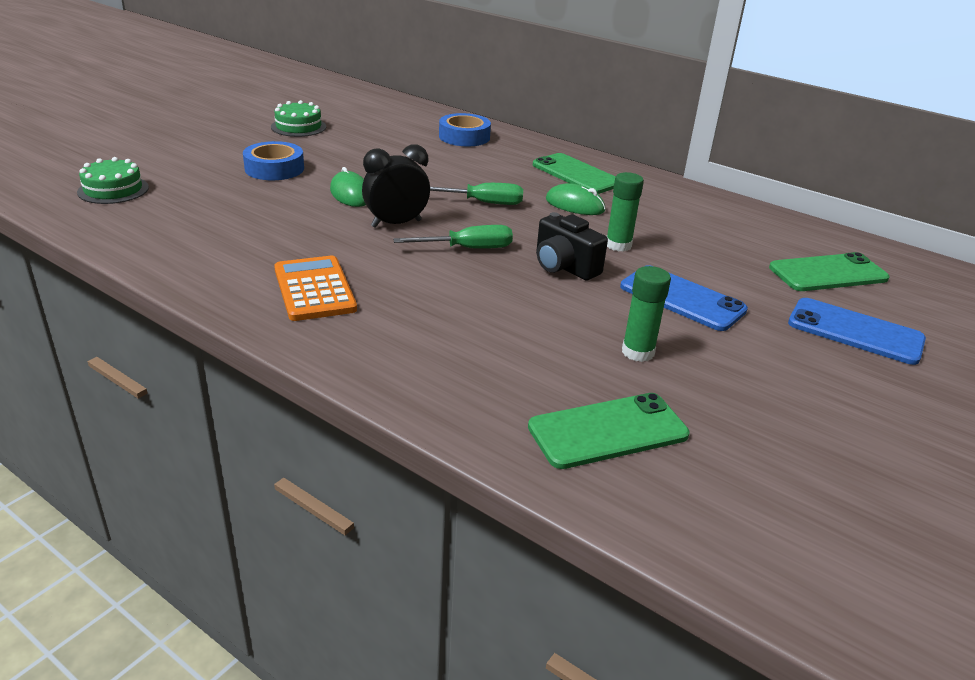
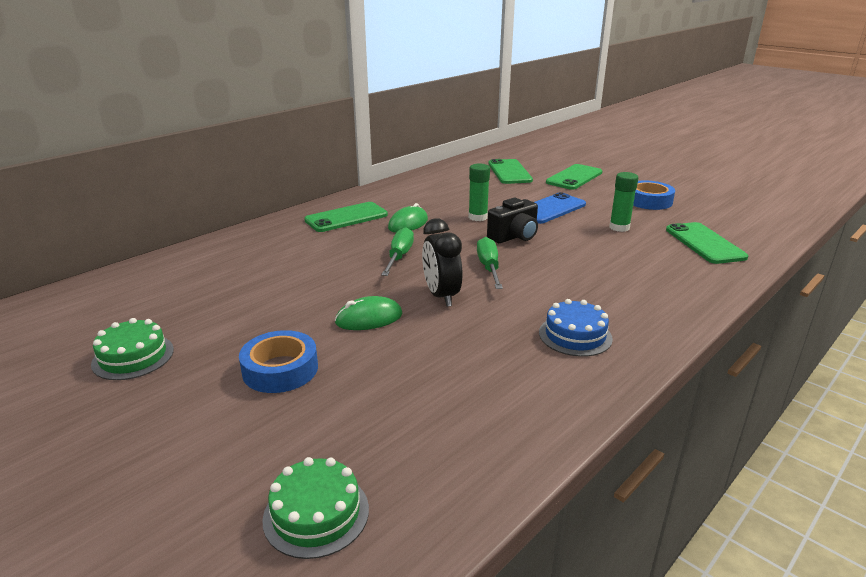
camera: 80 degrees left, 5 degrees down
orange calculator [274,256,357,321] -> blue cake [539,299,613,357]
blue tape [439,113,491,146] -> blue tape moved to [633,181,675,210]
blue phone [788,298,926,365] -> green phone [546,164,602,190]

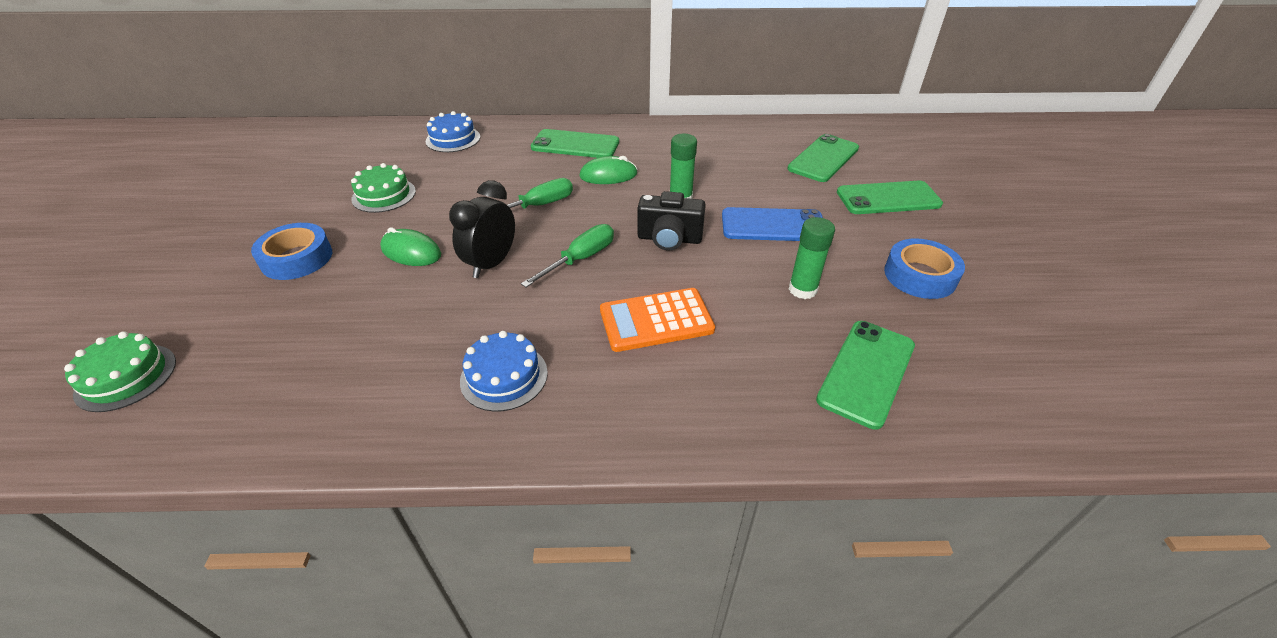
camera: 45 degrees right, 15 degrees up
green cake [91,318,174,380] -> green cake moved to [351,163,416,213]
none -> blue cake [426,111,480,152]
none -> orange calculator [600,288,715,352]

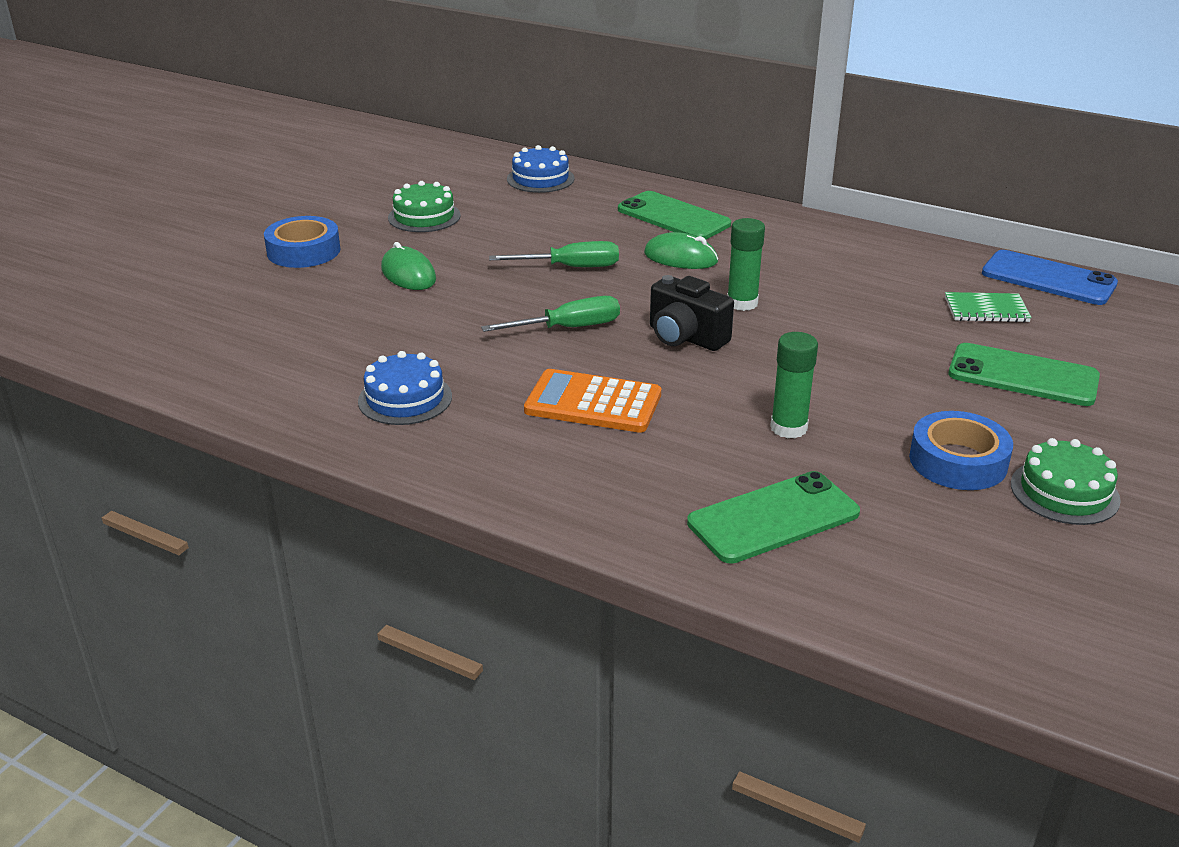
camera: 30 degrees right, 10 degrees down
green cake [64,331,176,412] -> green cake moved to [1011,438,1121,525]
black clock [449,180,515,278] -> none
blue phone [722,207,823,241] -> blue phone moved to [982,250,1118,305]
green phone [787,134,859,182] -> green notebook [945,292,1032,322]

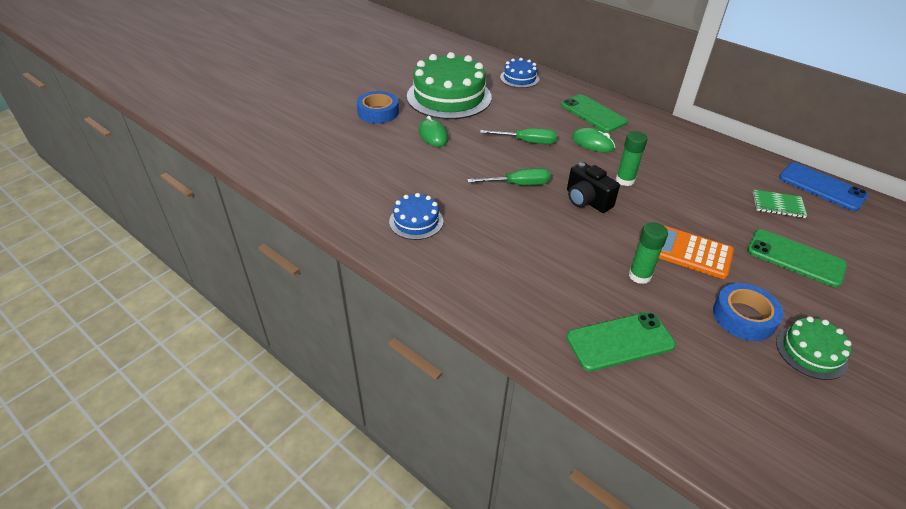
camera: 10 degrees right, 10 degrees up
green cake [388,181,461,232] -> green cake [407,52,492,119], size x2.05
orange calculator [524,369,661,433] -> orange calculator moved to [659,225,734,279]

